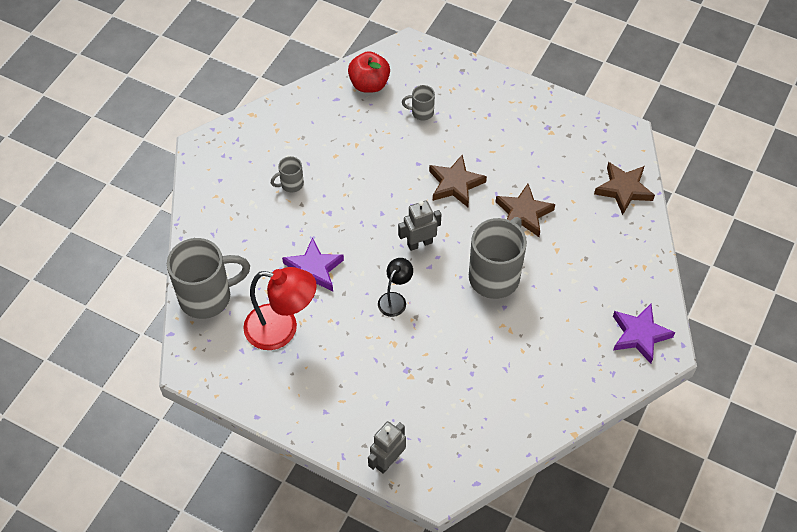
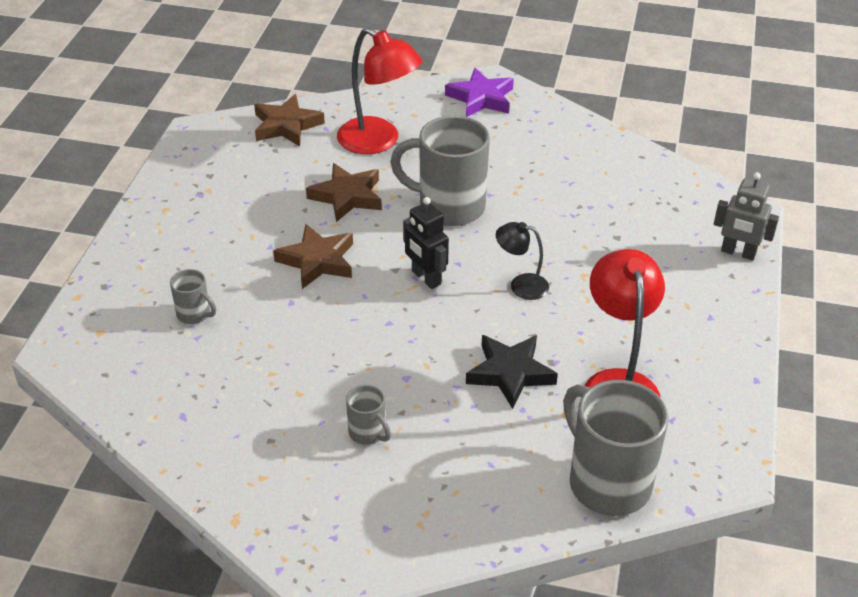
camera: 105 degrees left, 15 degrees down
purple star [282,238,344,291] -> black star [466,335,558,409]
red apple [348,51,390,93] -> none
grey robot [398,200,441,251] -> black robot [403,197,449,289]
grey mug [402,85,435,121] -> grey mug turned 45 degrees counterclockwise [170,269,216,324]
none -> red lamp [337,28,422,154]

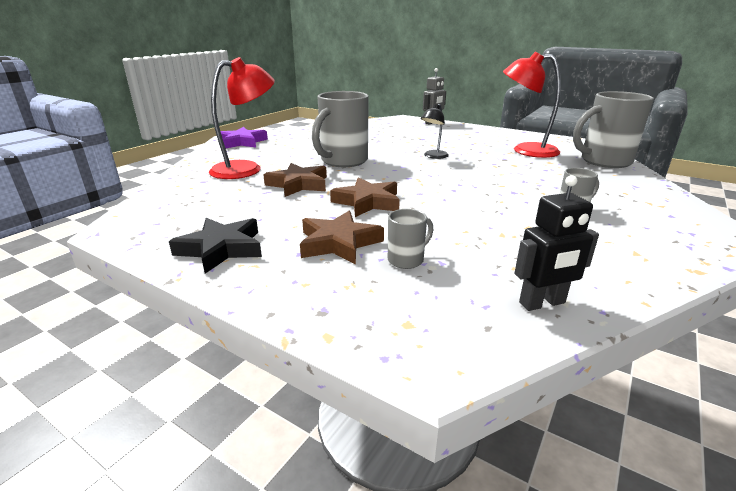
camera: 70 degrees left, 15 degrees down
brown star [254,94,325,146] -> brown star moved to [300,211,384,265]
black robot [403,197,449,289] -> black robot moved to [515,175,599,311]
black star [466,335,558,409] -> black star moved to [169,218,262,274]

